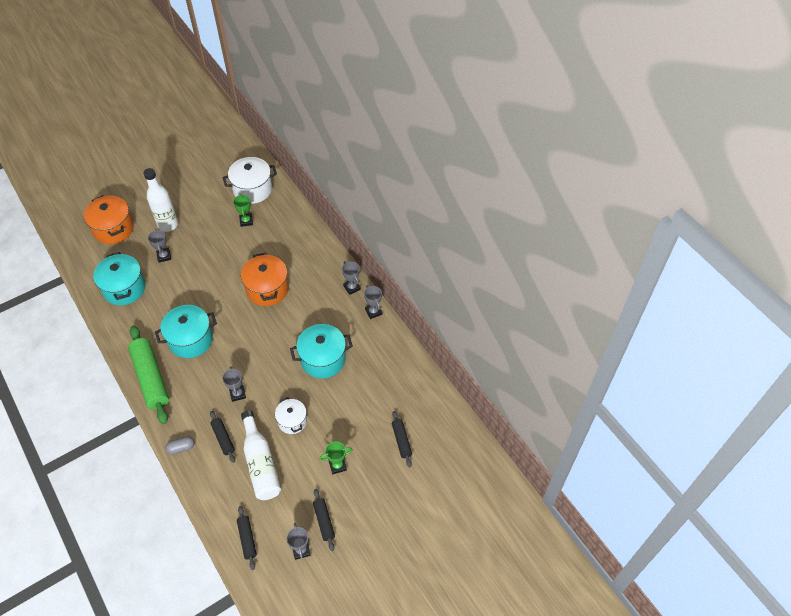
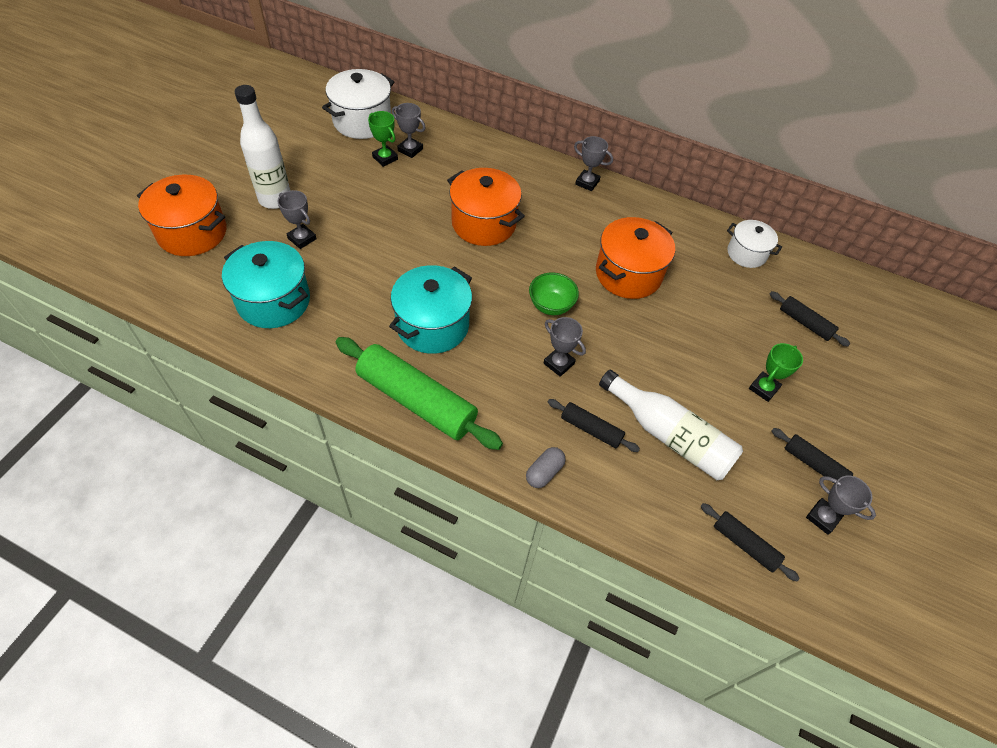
camera: 35 degrees left, 0 degrees up
white pot [275,397,307,434] -> white pot moved to [727,220,782,268]
turquoise pot [290,324,353,378] -> orange pot [596,217,675,299]
grey trophy [364,285,382,319] -> grey trophy moved to [392,103,426,158]
none -> green bowl [529,273,579,315]

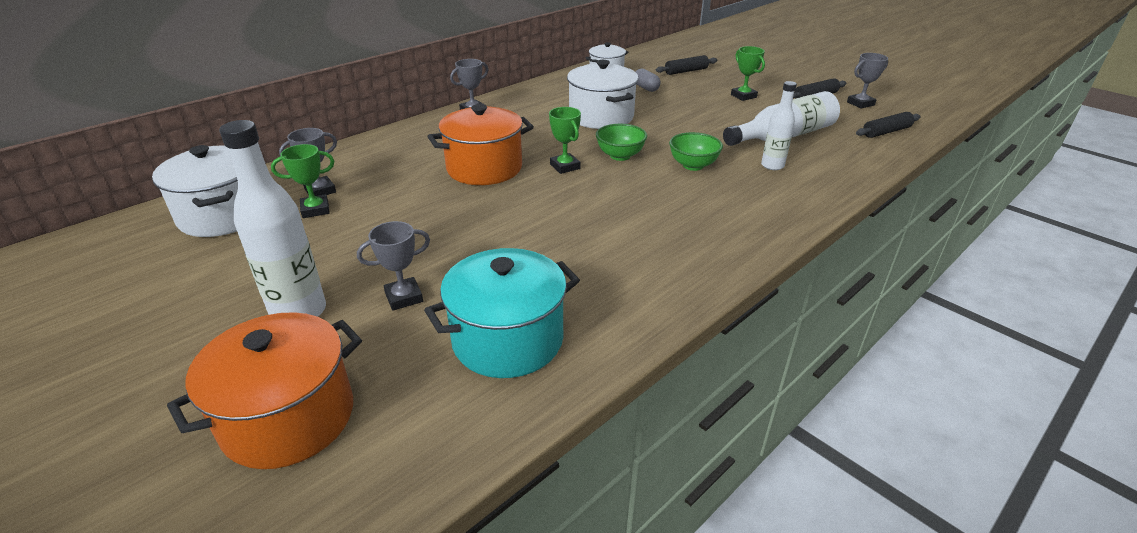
camera: 65 degrees left, 20 degrees down
green rolling pin [336,337,503,450] -> none
turquoise pot [389,265,472,354] -> none
grey capsule [526,447,566,488] -> grey capsule moved to [636,69,661,92]
grey trophy [543,317,586,377] -> green bowl [669,132,723,171]
black rolling pin [548,399,640,452] -> white bottle [761,81,797,170]
orange pot [596,217,675,299] -> white pot [567,60,639,129]
none -> green trophy [549,107,581,174]

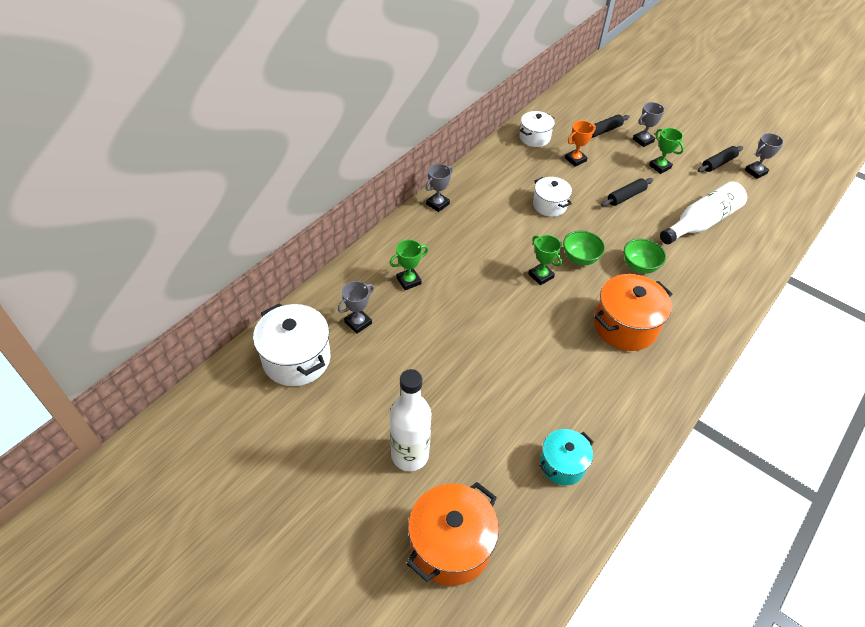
camera: 10 degrees left, 15 degrees up
green trophy [271,144,334,218] -> green trophy moved to [390,240,429,290]
grey trophy [357,221,430,311] -> grey trophy moved to [633,102,665,147]
turquoise pot [424,248,580,378] -> turquoise pot [540,429,593,485], size x0.62
orange pot [427,104,534,185] -> orange pot moved to [594,274,673,351]
white pot [567,60,639,129] -> white pot [533,177,572,217], size x0.62
grey capsule [636,69,661,92] -> orange trophy [565,121,596,167]
white bottle [761,81,797,170] -> none
black rolling pin [856,112,920,138] -> black rolling pin moved to [601,178,653,207]

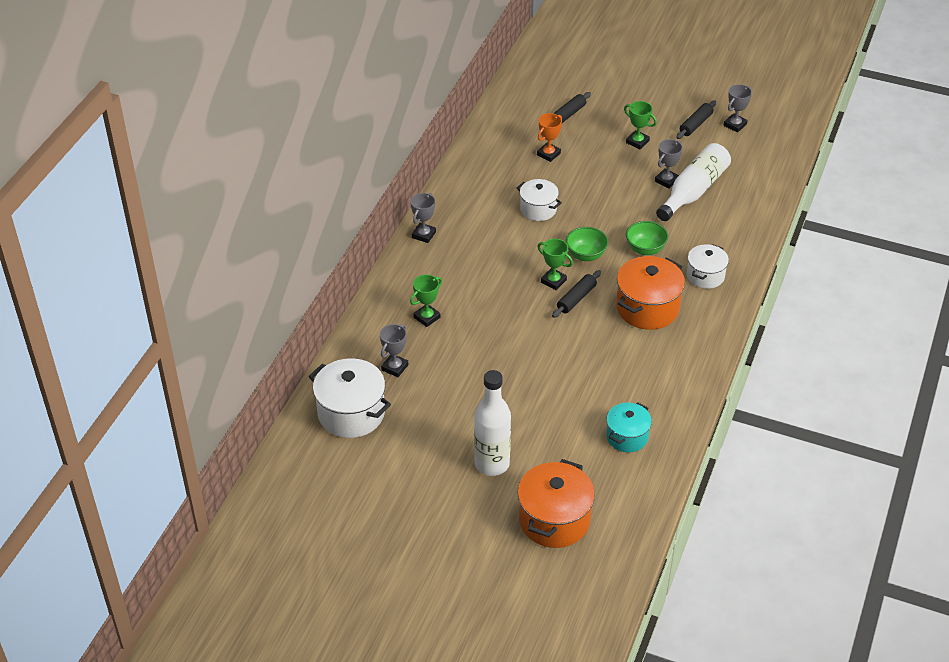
camera: 15 degrees left, 5 degrees down
white pot [520,111,555,147] -> white pot moved to [687,244,729,289]
black rolling pin [601,178,653,207] -> black rolling pin moved to [552,270,601,318]
grey trophy [633,102,665,147] -> grey trophy moved to [655,139,683,189]

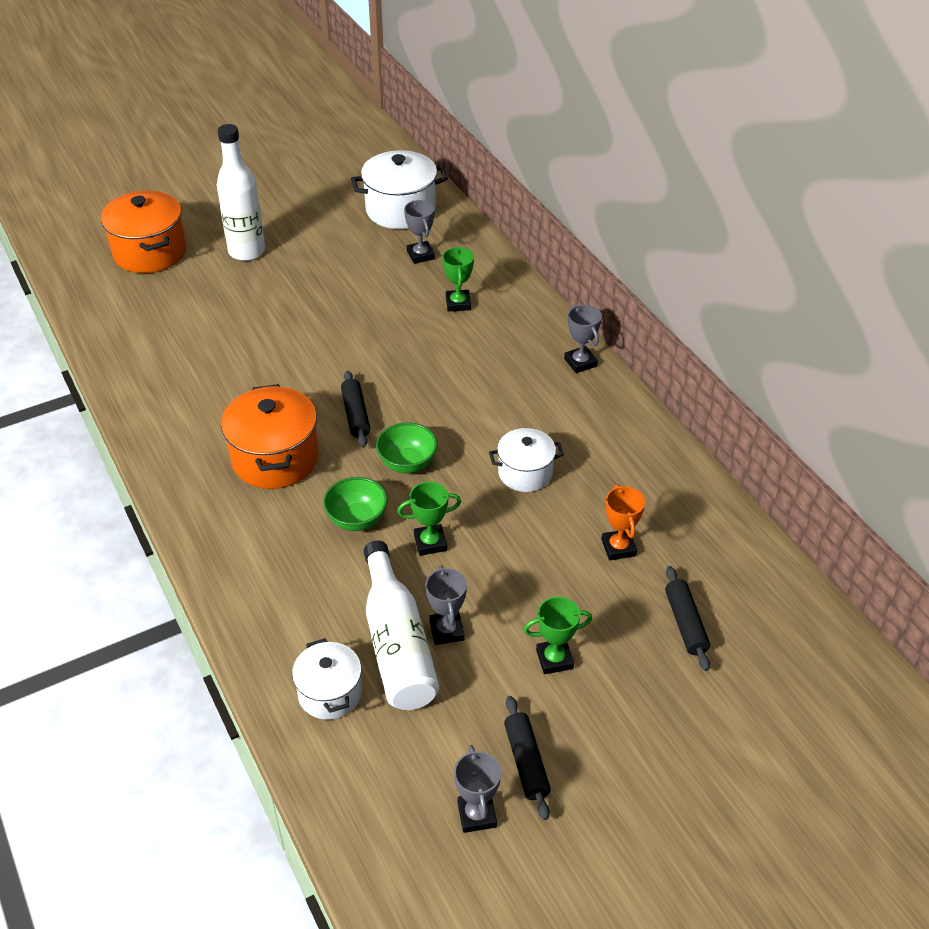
camera: 130 degrees right, 0 degrees up
green trophy [537,239,573,290] -> green trophy moved to [397,481,461,556]
turquoise pot [606,402,652,452] -> none
white pot [687,244,729,289] -> white pot moved to [292,638,362,720]

